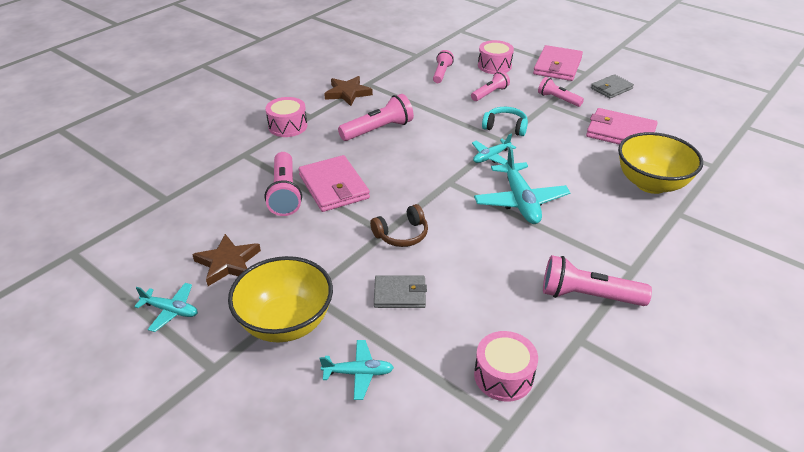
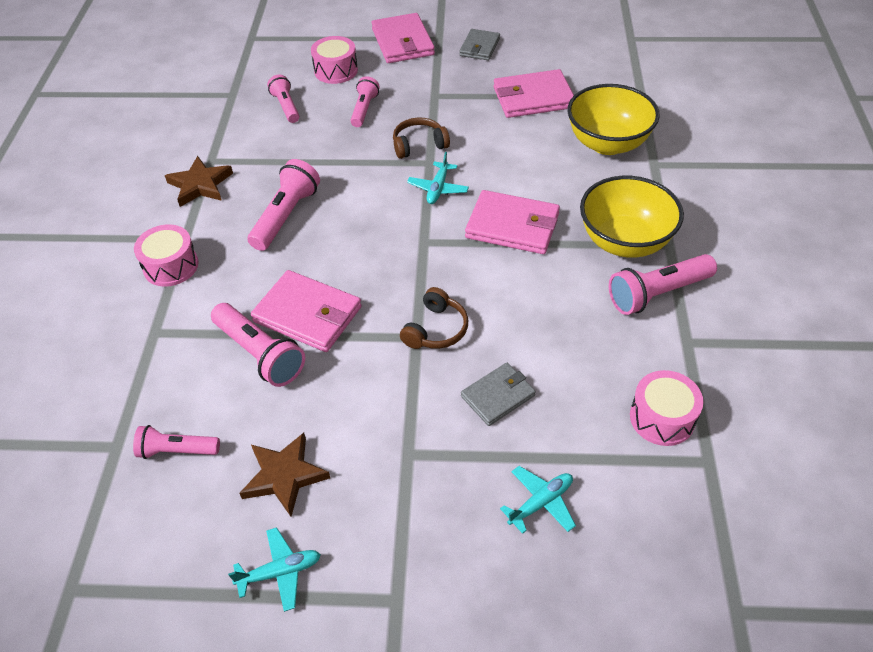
camera: 35 degrees left, 10 degrees up
yellow bowl [228,256,333,342] -> yellow bowl moved to [580,176,684,258]
turquoise plane [474,146,570,224] -> pink wallet [465,190,560,254]
turquoise headphones [482,107,528,136] -> brown headphones [393,118,450,159]
pink flashlight [538,77,584,107] -> pink flashlight moved to [133,425,220,459]

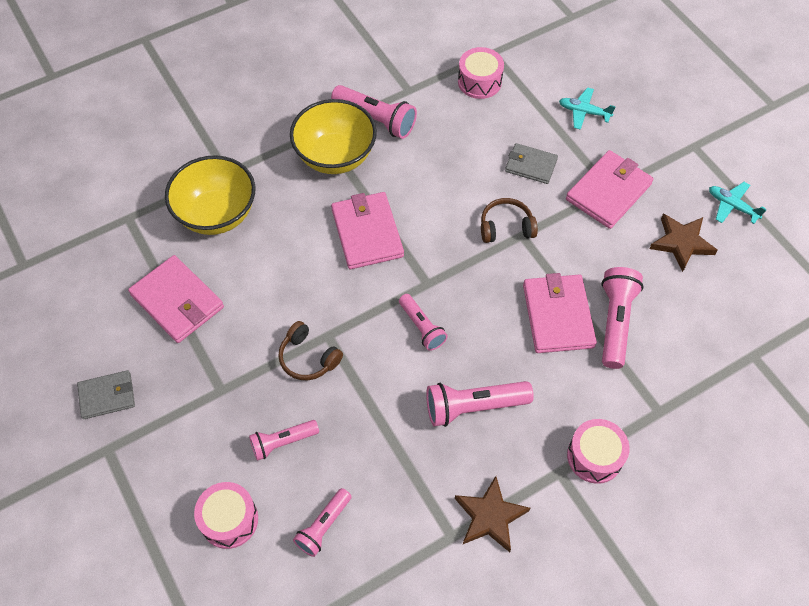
camera: 125 degrees left, 10 degrees up
pink flashlight [133,425,220,459] -> pink flashlight moved to [399,294,448,351]
pink wallet [372,13,435,63] -> pink wallet moved to [566,150,654,229]
turquoise plane [407,152,469,204] -> none

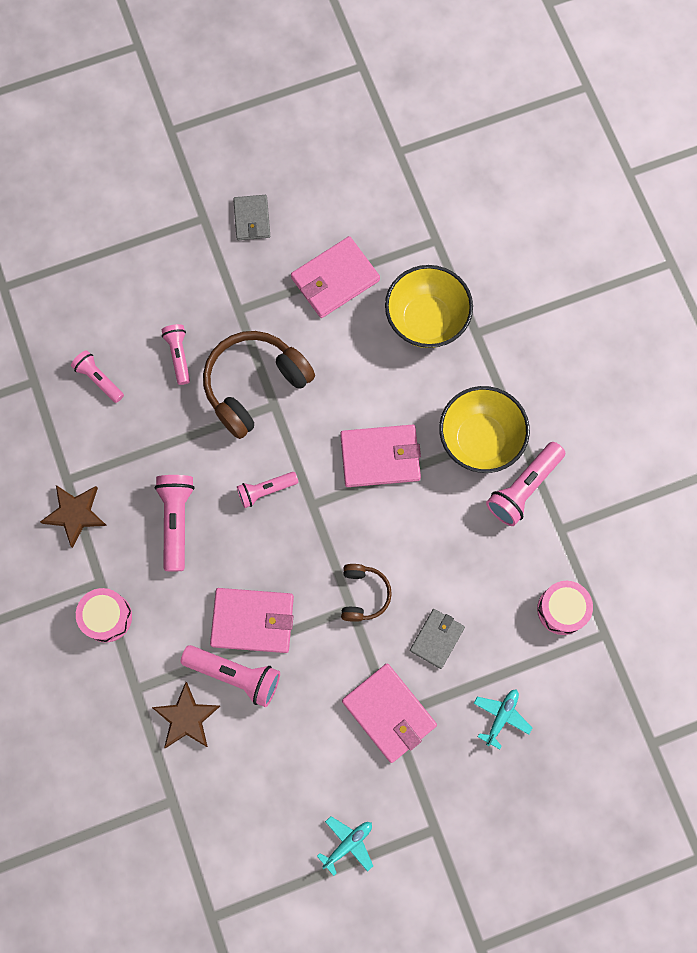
camera: 100 degrees right, 15 degrees up
pink drum [194,482,258,549] -> none
brown headphones [278,321,343,380] -> brown headphones [203,331,315,439], size x1.90
brown star [649,213,718,272] -> brown star moved to [152,682,220,748]

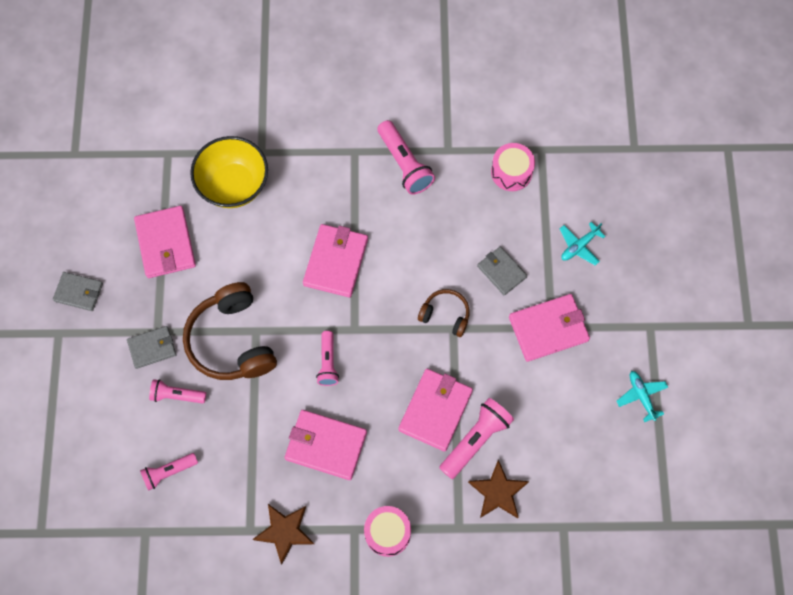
camera: 70 degrees left, 5 degrees down
pink flashlight [155,475,195,571] -> pink wallet [285,410,367,480]
yellow bowl [439,386,530,473] -> none
turquoise plane [474,689,532,749] -> turquoise plane turned 90 degrees counterclockwise [560,222,605,265]
none -> grey wallet [127,326,176,369]

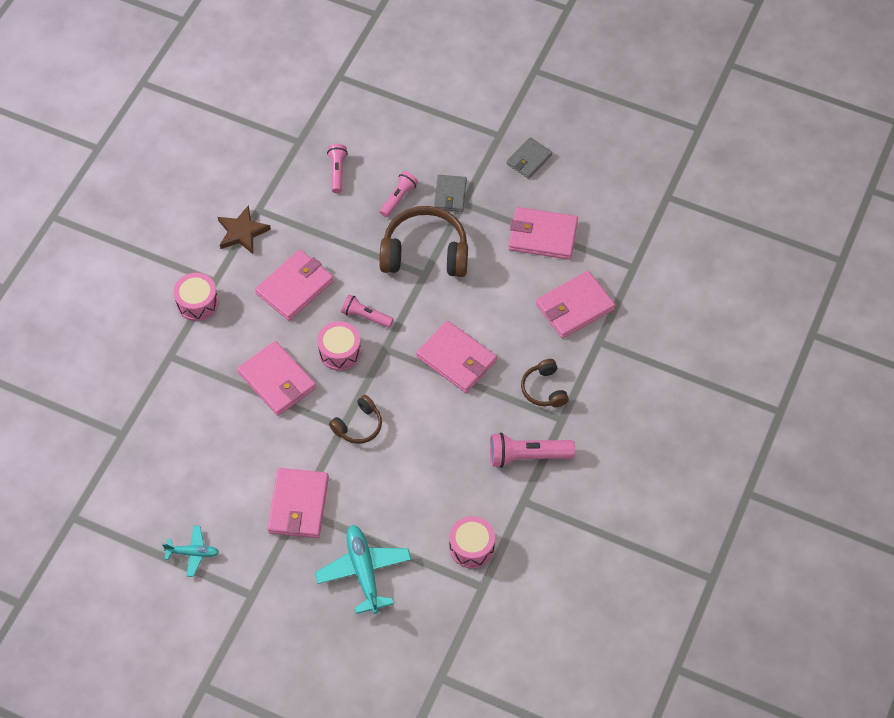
camera: 115 degrees right, 10 degrees down
yellow bowl [190,136,268,208] -> pink wallet [536,271,616,338]
pink flashlight [439,398,514,479] -> none
brown star [468,460,529,518] -> none
grey wallet [477,246,527,296] -> none
turquoise plane [560,222,605,265] -> turquoise plane [315,525,411,614], size x1.74
none -> pink drum [317,321,361,371]
none -> brown headphones [521,359,569,407]

